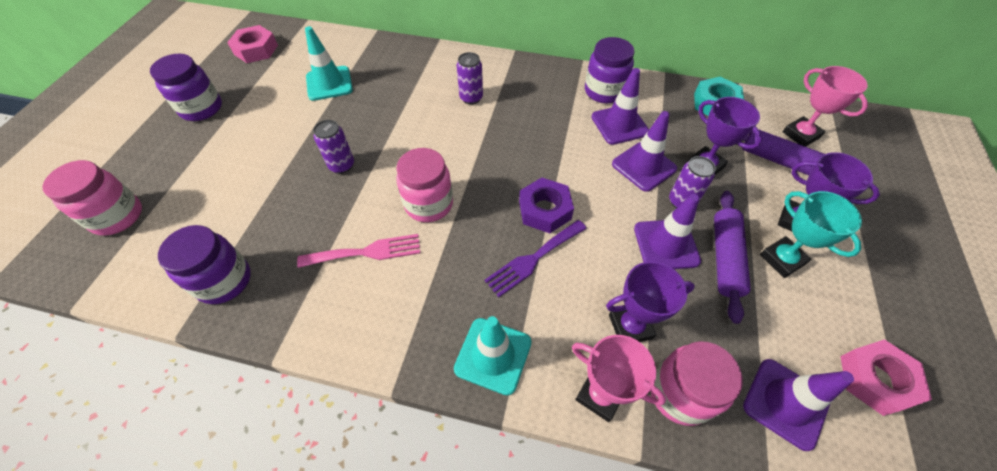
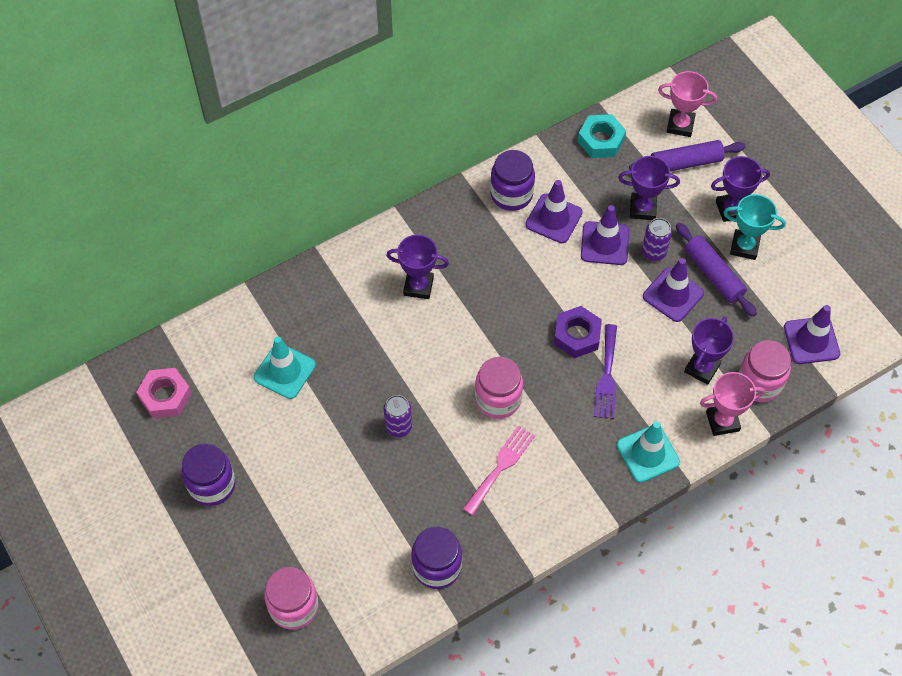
camera: 45 degrees left, 5 degrees up
purple can [457,52,483,104] -> purple trophy [386,235,449,299]
pink nut [840,339,932,416] -> none

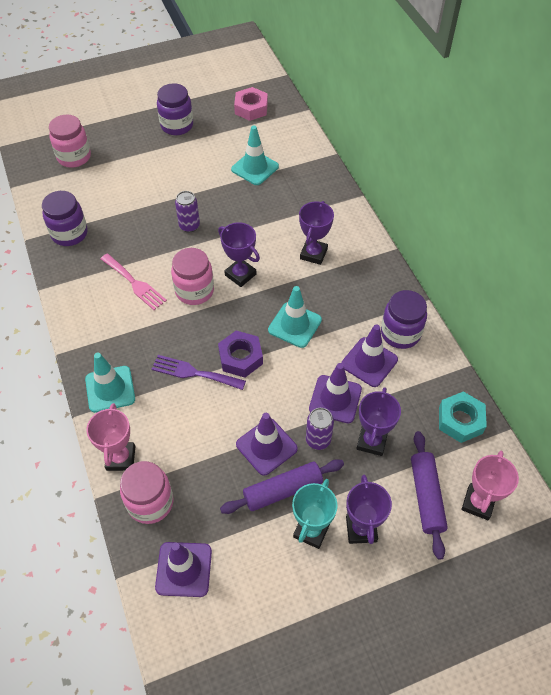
camera: 100 degrees right, 5 degrees down
purple trophy [684,317,734,385] -> purple trophy moved to [218,222,260,287]
none -> turquoise traffic cone [268,286,322,348]

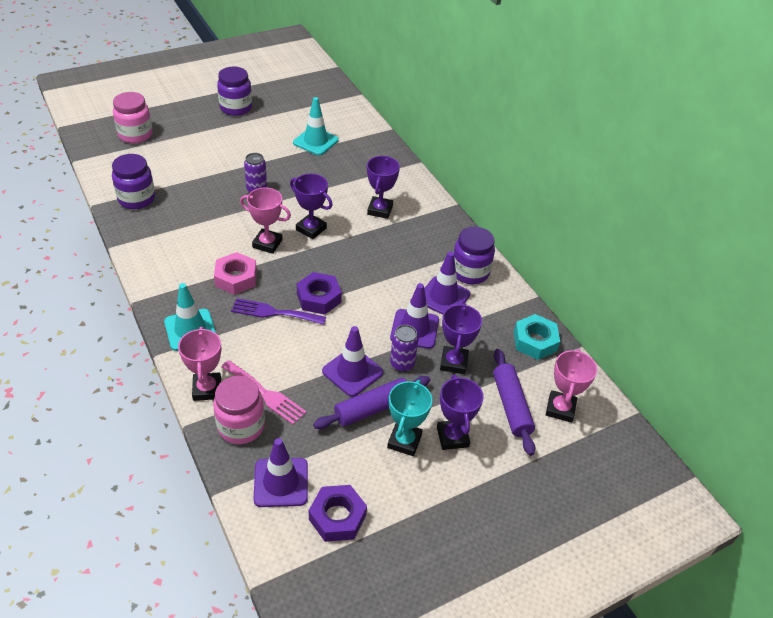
camera: 10 degrees left, 10 degrees down
pink fork [100,254,167,310] -> pink fork moved to [221,360,307,425]
pink jar [171,248,214,305] -> pink trophy [240,187,291,254]
pink nut [234,87,268,121] -> pink nut moved to [214,252,257,295]
turquoise traffic cone [268,286,322,348] -> none
none -> purple nut [309,485,367,542]

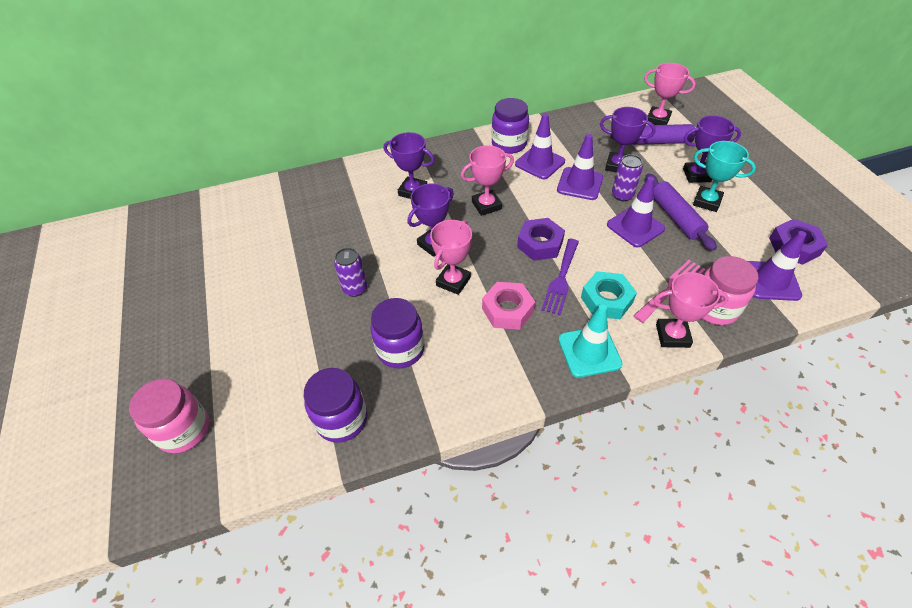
camera: 75 degrees left, 5 degrees up
purple jar [217,67,252,116] -> purple jar moved to [370,298,425,368]
turquoise traffic cone [293,97,339,156] -> none
turquoise nut [514,314,560,360] -> turquoise nut moved to [581,271,637,319]
none -> pink trophy [461,145,514,216]

